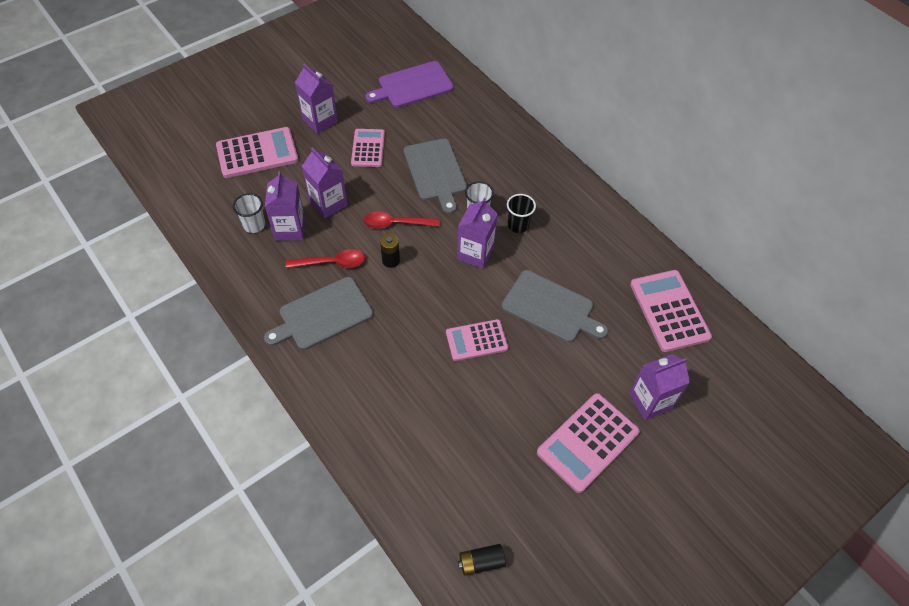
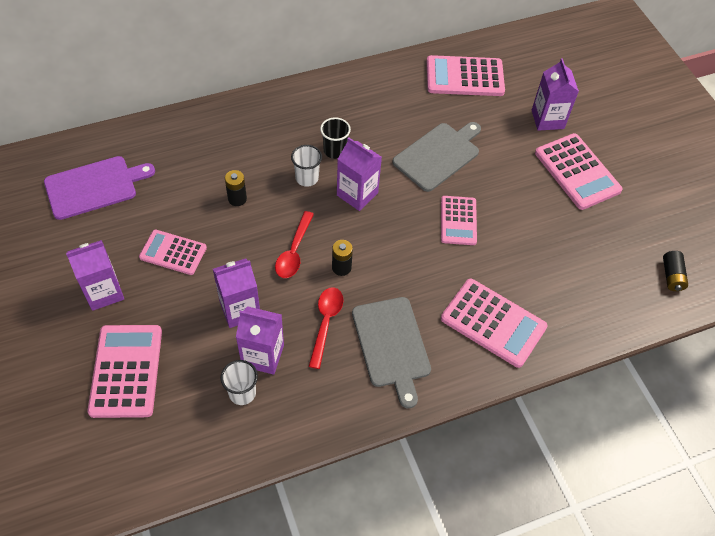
camera: 75 degrees left, 0 degrees up
purple cutting board [365,61,454,108] -> purple cutting board turned 105 degrees counterclockwise [44,156,155,220]
grey cutting board [404,139,467,214] -> black battery [225,170,247,206]
none -> pink calculator [441,279,548,368]

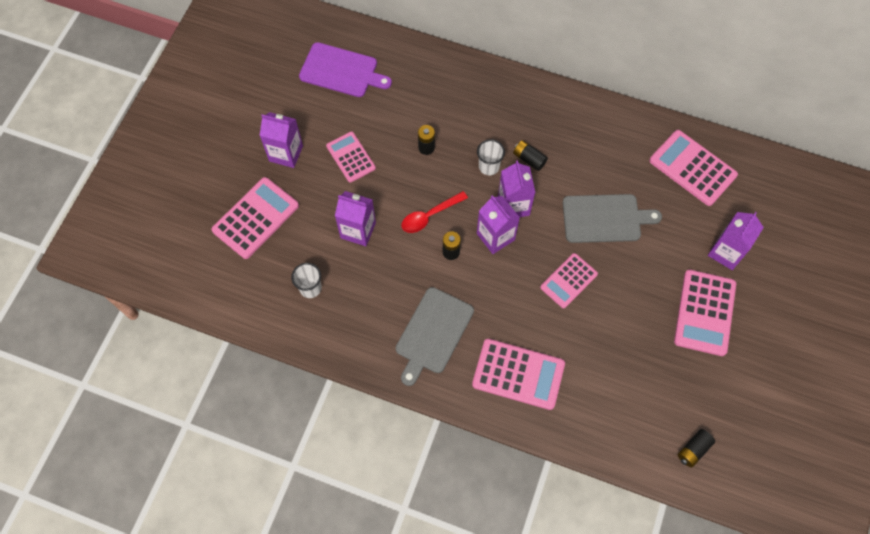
camera: 45 degrees right, 10 degrees up
purple carton [236,306,284,375] -> purple carton moved to [477,195,520,254]
red spoon [308,287,343,369] -> none
black cup [320,117,351,159] -> black battery [513,140,548,171]
pink calculator [441,279,548,368] -> pink calculator turned 60 degrees counterclockwise [472,339,565,410]

